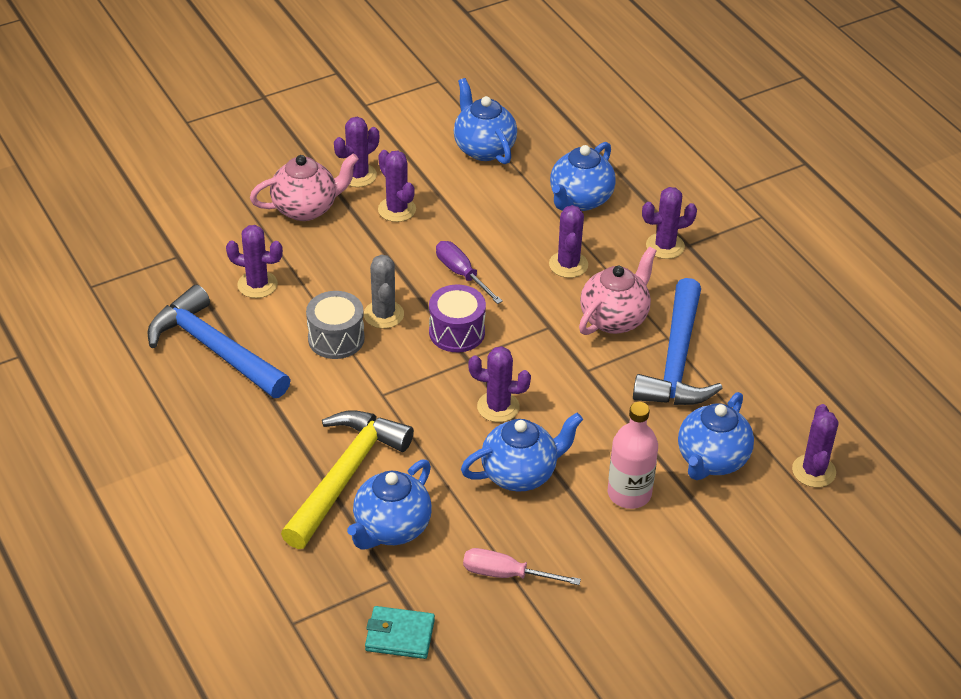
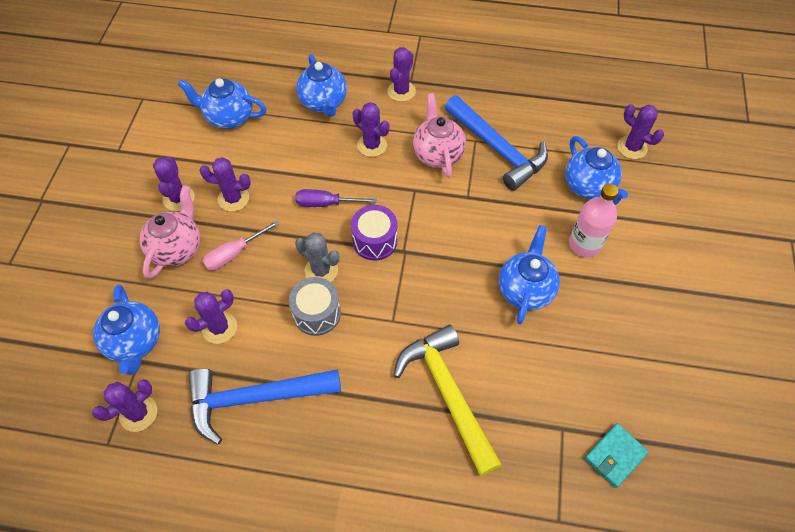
camera: 50 degrees left, 15 degrees up
blue teapot [347,459,432,550] -> blue teapot moved to [93,284,160,375]
pink screwdriver [463,548,581,585] -> pink screwdriver moved to [203,220,280,270]
purple cactus [468,346,531,422] -> purple cactus moved to [92,379,157,432]

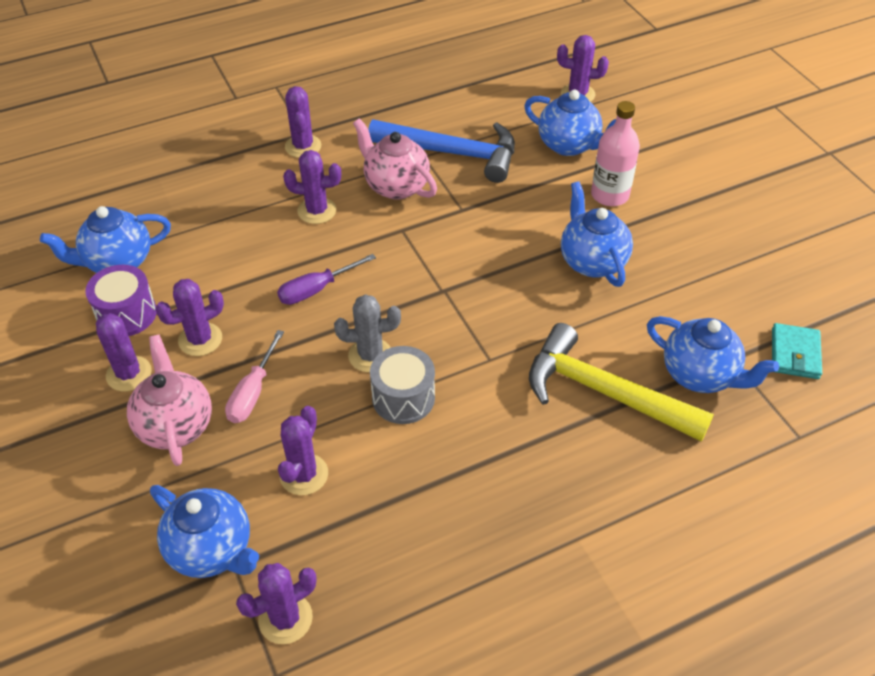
camera: 35 degrees left, 10 degrees down
purple cactus [92,379,157,432] -> purple cactus turned 45 degrees clockwise [236,563,316,644]
blue hammer [188,368,341,445] -> none
blue teapot [296,54,347,117] -> blue teapot moved to [647,316,779,393]
purple drum [351,205,397,261] -> purple drum moved to [85,265,157,336]

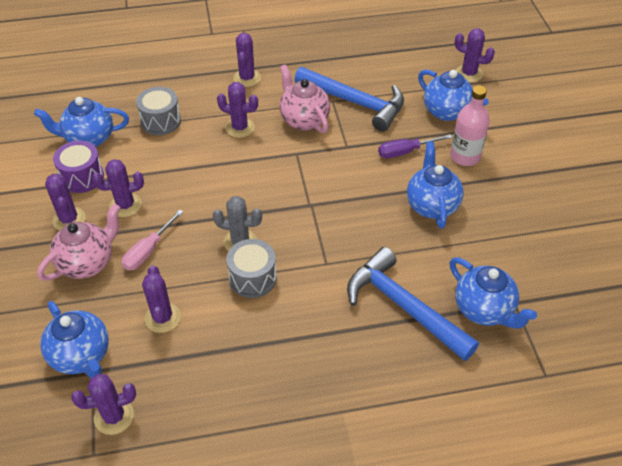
camera: 15 degrees right, 0 degrees up
pink teapot [127,335,212,466] -> pink teapot turned 45 degrees clockwise [37,204,120,281]
purple screwdriver [277,254,376,305] -> purple screwdriver moved to [378,134,453,158]
purple cactus [278,406,328,495] -> purple cactus turned 45 degrees counterclockwise [142,265,181,333]
yellow hammer [529,323,714,442] -> blue hammer [347,247,479,361]
turquoise wallet [772,323,822,379] -> none
none -> grey drum [136,87,181,135]

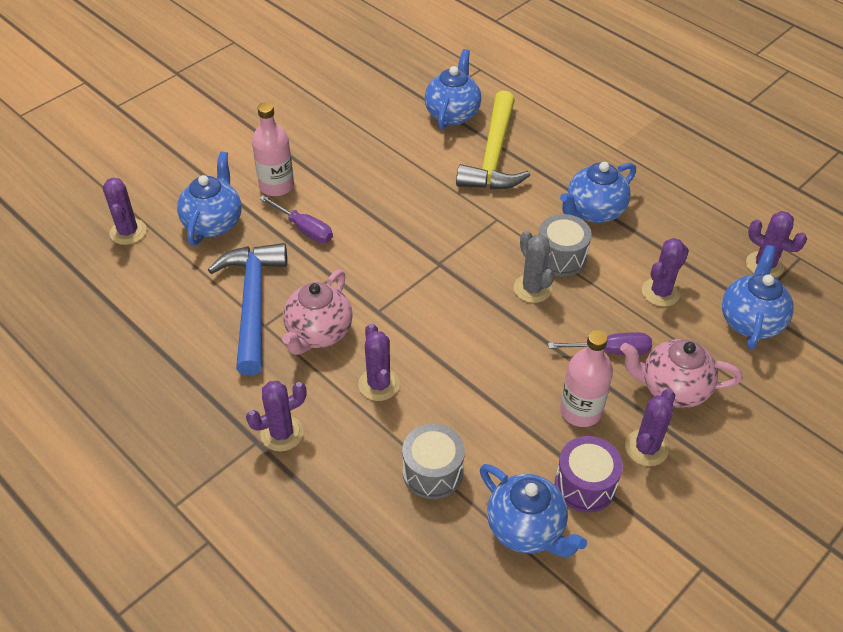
camera: 125 degrees left, 0 degrees up
purple cactus [92,159,144,217] -> pink bottle [560,330,613,427]
pink screwdriver [122,210,183,271] -> purple screwdriver [548,332,652,355]
blue hammer [347,247,479,361] -> yellow hammer [456,91,531,190]
blue teapot [407,141,464,229] -> blue teapot moved to [560,162,636,223]

